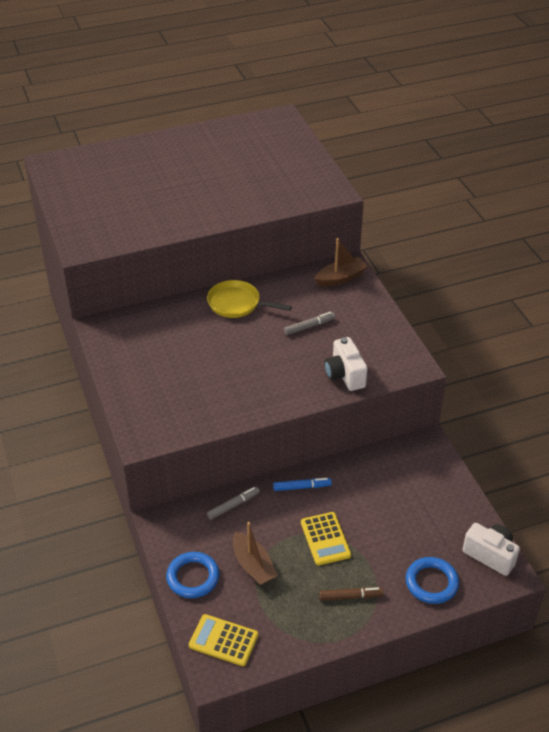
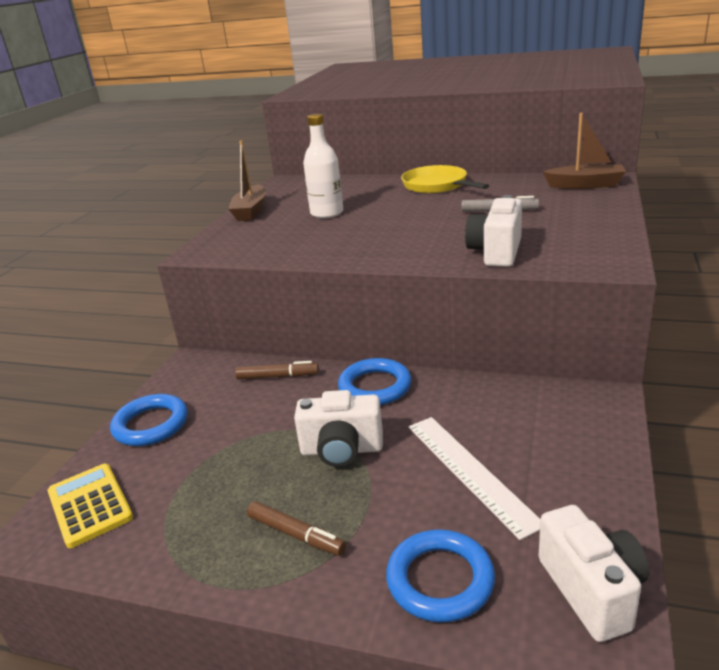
camera: 40 degrees right, 15 degrees down
grey marker [207,486,260,520] -> brown marker [235,361,319,379]
brown boat [233,522,278,586] -> brown boat moved to [228,141,266,221]
blue marker [273,478,332,491] -> blue ring [338,358,412,405]
yellow calculator [301,512,351,565] -> white camera [294,390,383,467]
none -> white bottle [303,114,343,218]
none -> white ruler [409,417,541,540]

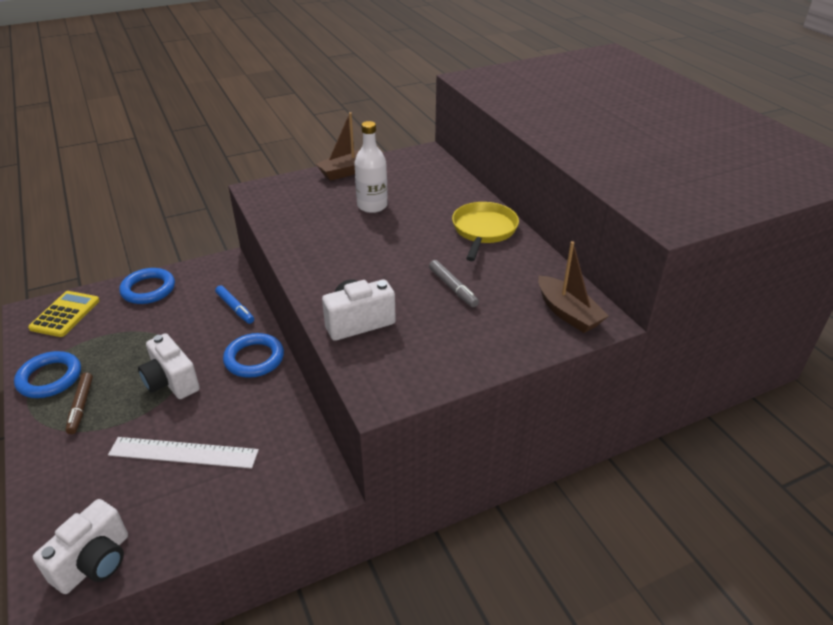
camera: 45 degrees right, 10 degrees up
brown marker [235,361,319,379] -> blue marker [215,285,254,324]
blue ring [386,530,495,622] -> blue ring moved to [14,351,81,398]
white ruler [409,417,541,540] -> white ruler turned 75 degrees clockwise [108,437,259,469]

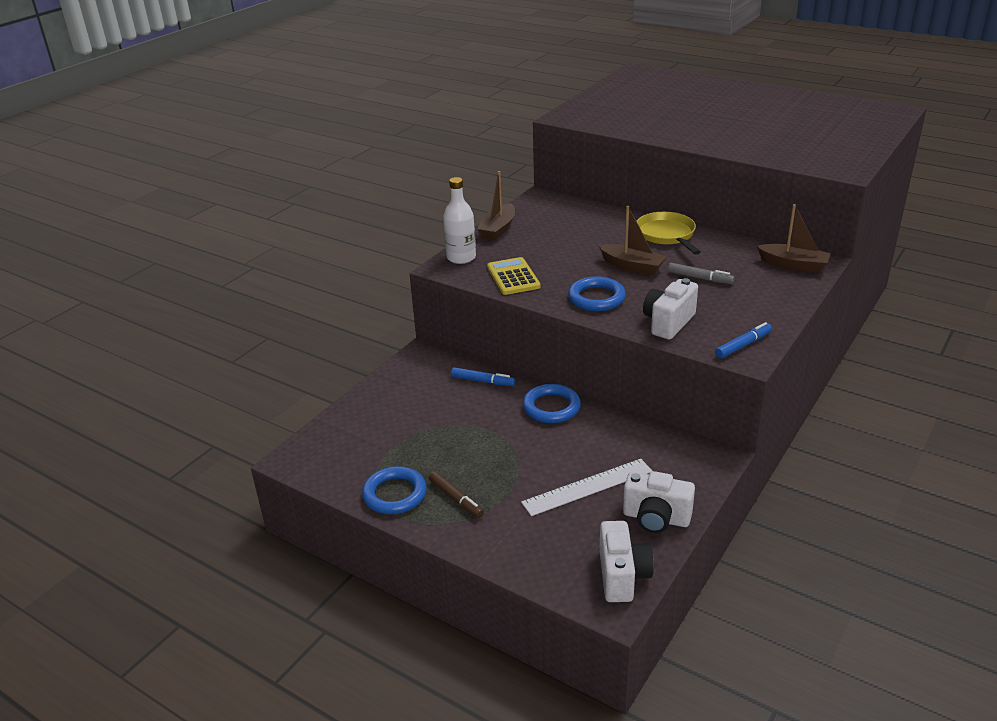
camera: 30 degrees left, 5 degrees down
yellow calculator [28,291,100,337] -> yellow calculator moved to [487,257,541,295]
blue ring [119,268,175,304] -> blue ring moved to [568,276,626,311]
white camera [138,333,200,399] -> white camera moved to [623,471,695,533]
white bottle [355,121,388,213] -> white bottle moved to [443,177,476,264]
none -> brown boat [599,206,667,275]
none -> blue marker [715,322,772,358]

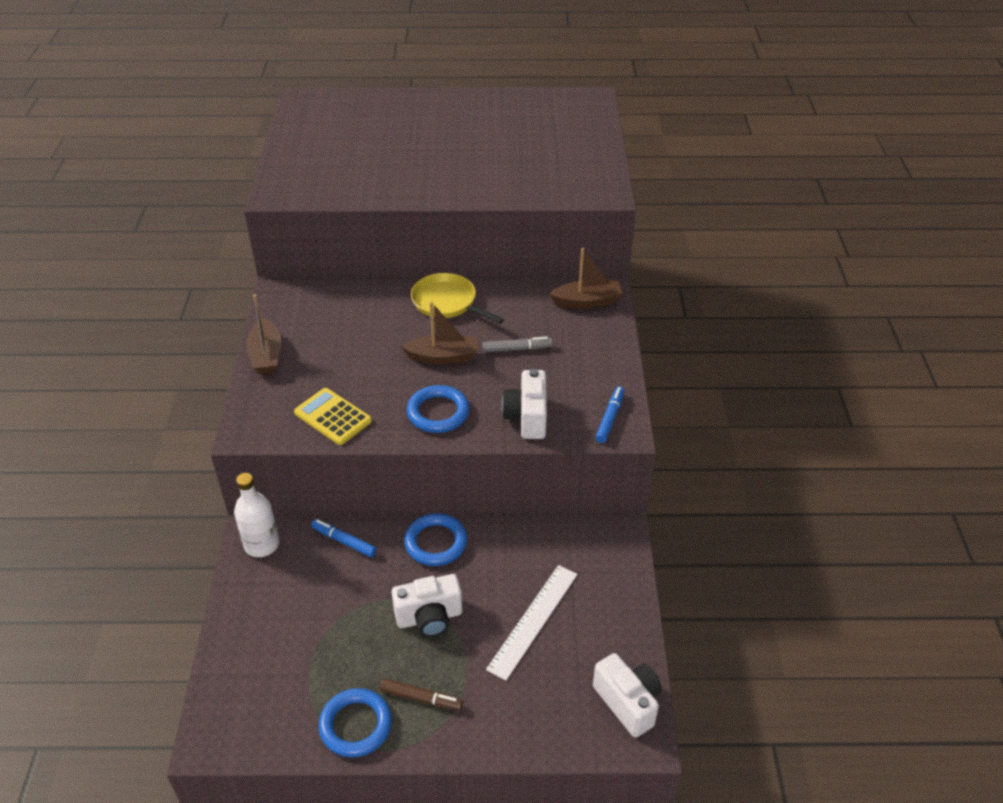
camera: 35 degrees left, 10 degrees up
white bottle [443,177,476,264] -> white bottle moved to [234,473,279,557]
blue marker [451,367,515,386] -> blue marker turned 135 degrees counterclockwise [311,519,377,557]
white camera [623,471,695,533] -> white camera moved to [392,574,462,637]

